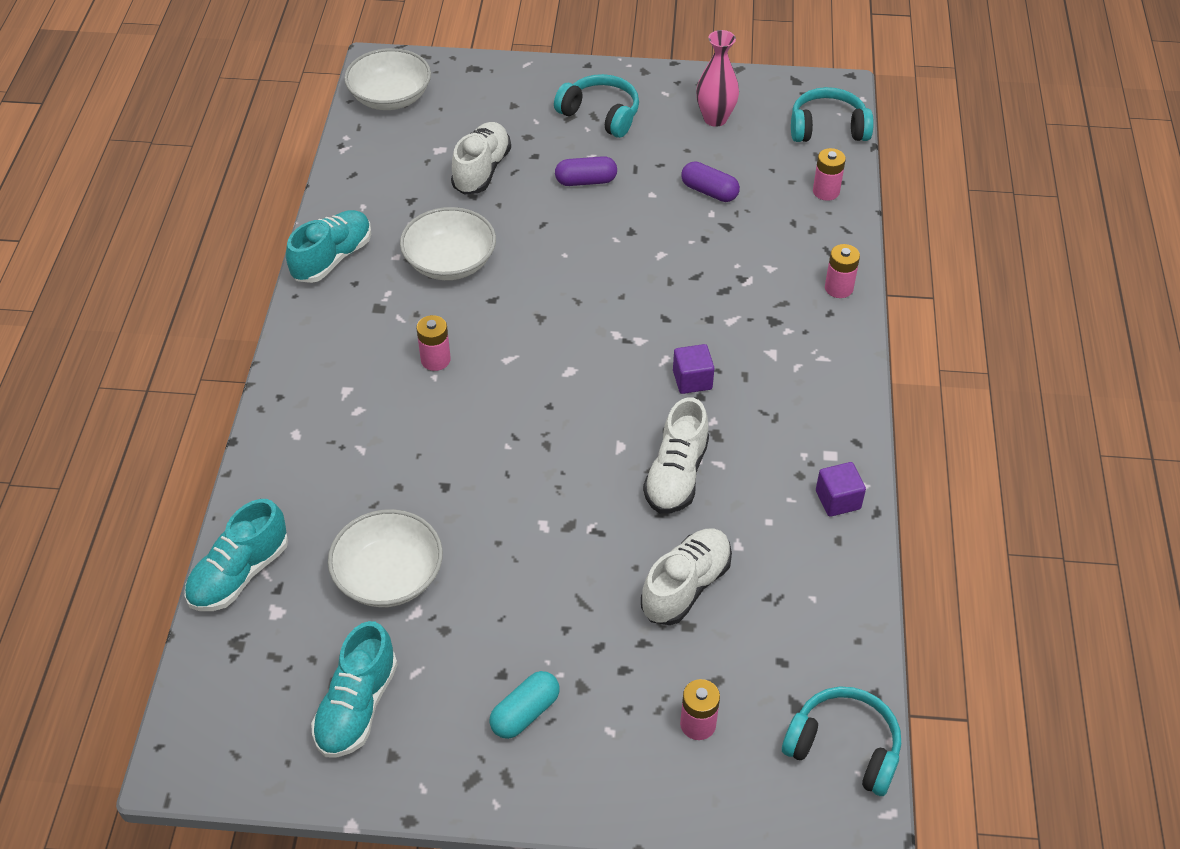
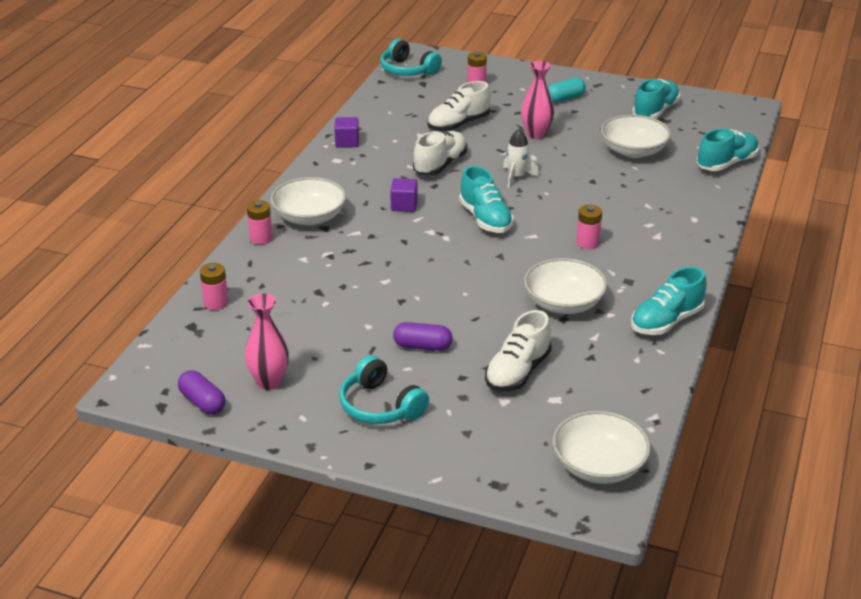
camera: 165 degrees left, 15 degrees down
purple capsule [681,161,740,202] -> purple capsule moved to [178,370,225,415]
turquoise headphones [791,87,874,142] -> none
none -> white bowl [270,177,346,225]
none -> turquoise shoe [459,166,514,233]
none -> white rocket [503,129,539,188]
none -> pink vase [521,61,555,139]

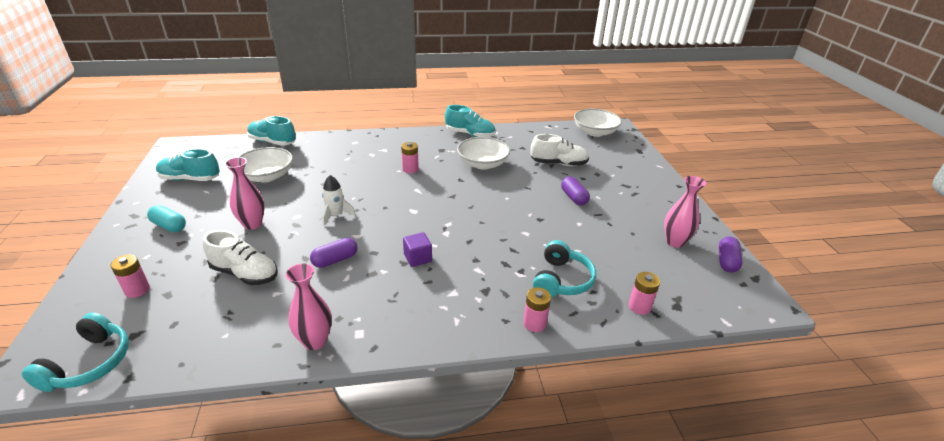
camera: 120 degrees left, 0 degrees up
white bowl [270,177,346,225] -> none
purple cube [334,117,359,148] -> pink vase [285,263,332,350]
turquoise headphones [339,355,429,424] -> turquoise headphones moved to [533,240,596,297]
white shoe [413,131,467,175] -> purple capsule [310,238,358,268]
turquoise shoe [459,166,514,233] -> none

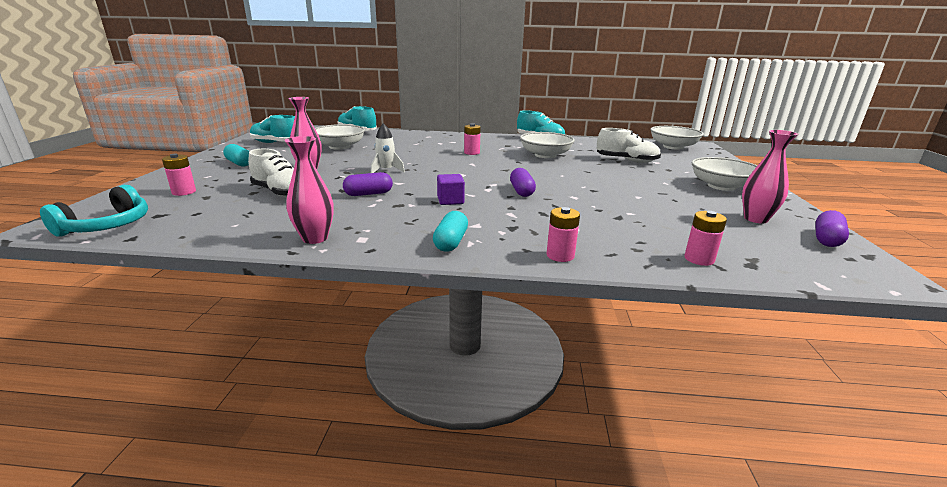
camera: 15 degrees right, 10 degrees down
turquoise headphones [533,240,596,297] -> none
purple capsule [561,176,590,205] -> purple capsule moved to [510,168,536,197]
none -> turquoise capsule [433,211,468,252]
none -> white bowl [691,157,758,191]

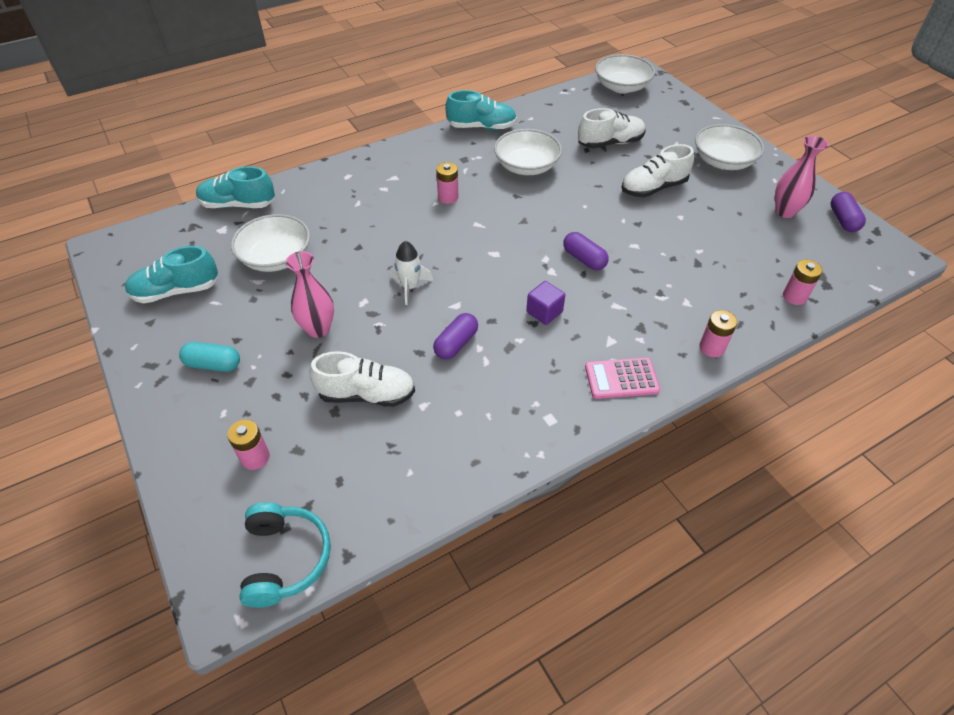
camera: 35 degrees left, 25 degrees up
pink vase [285,136,334,244] -> none
turquoise capsule [433,211,468,252] -> pink calculator [585,357,660,399]
none -> white shoe [621,144,694,197]

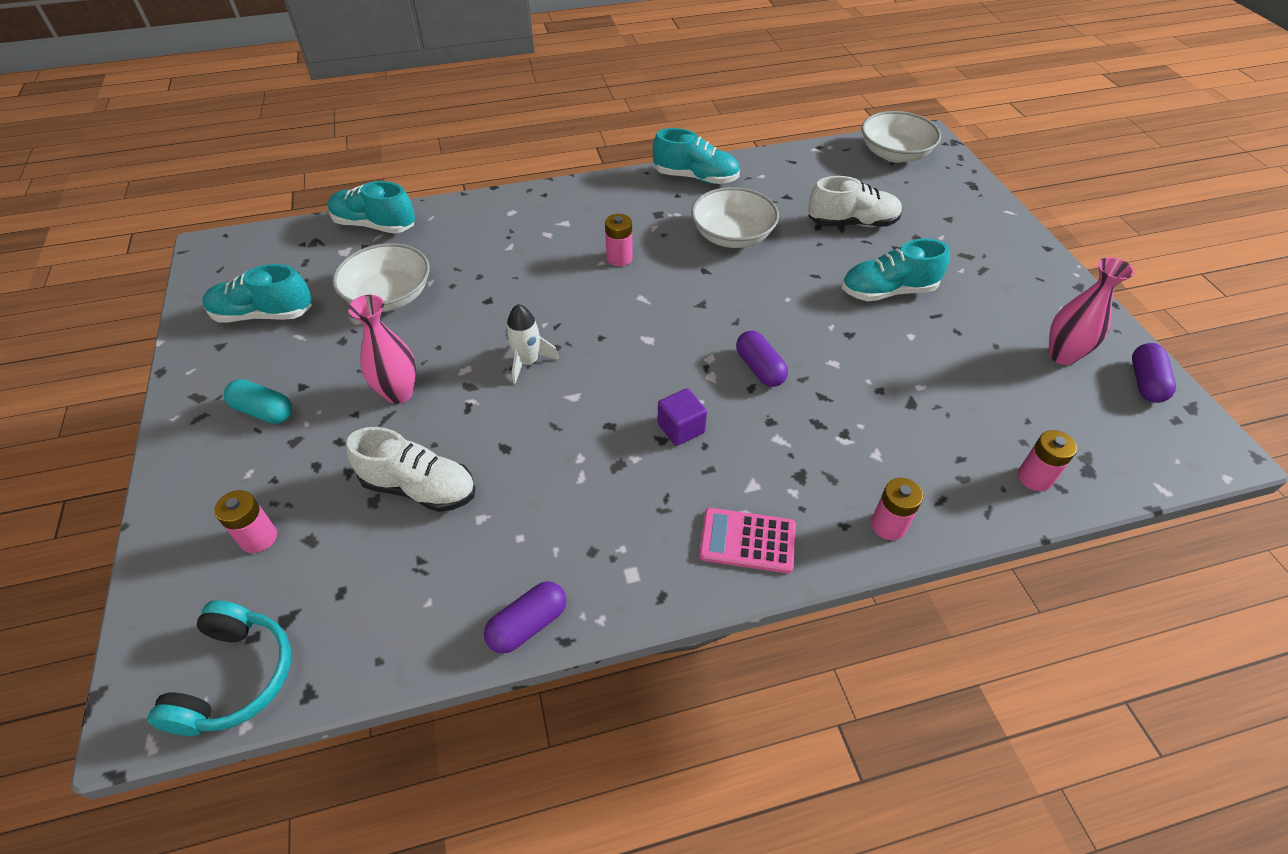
camera: 15 degrees right, 0 degrees up
purple capsule [433,313,478,360] -> purple capsule moved to [484,581,566,654]
white shoe [621,144,694,197] -> turquoise shoe [842,239,950,301]
white bowl [695,124,764,170] -> none

